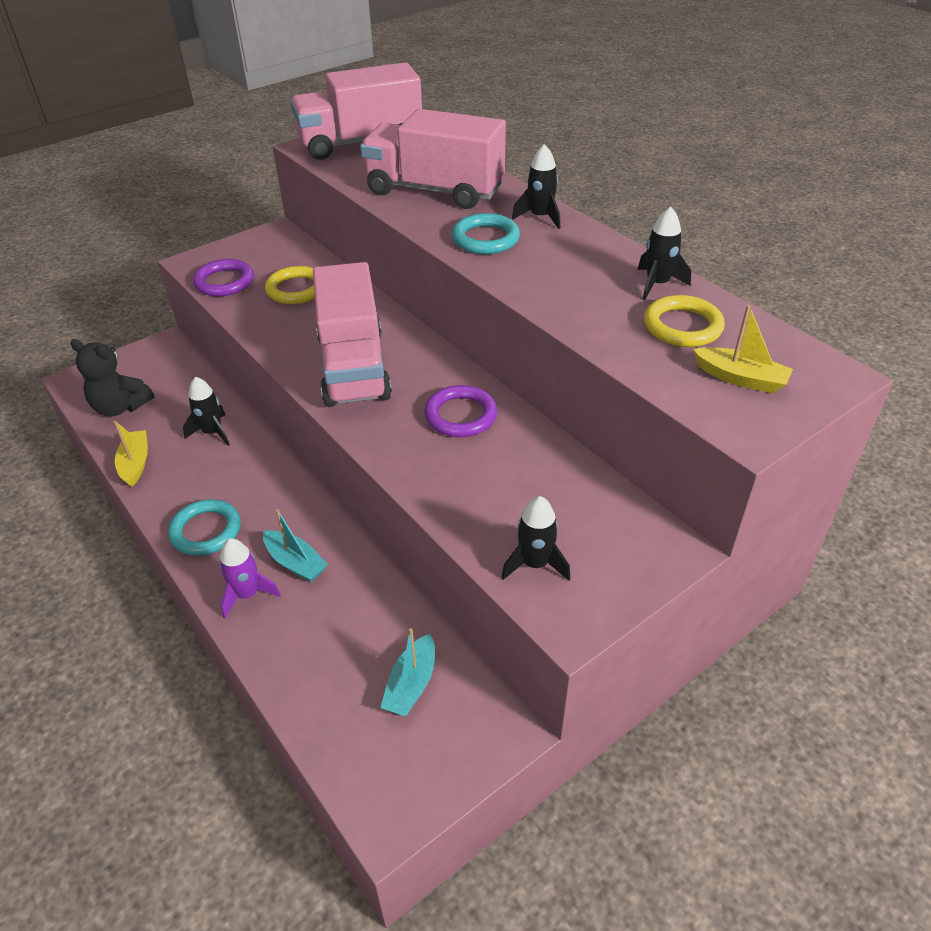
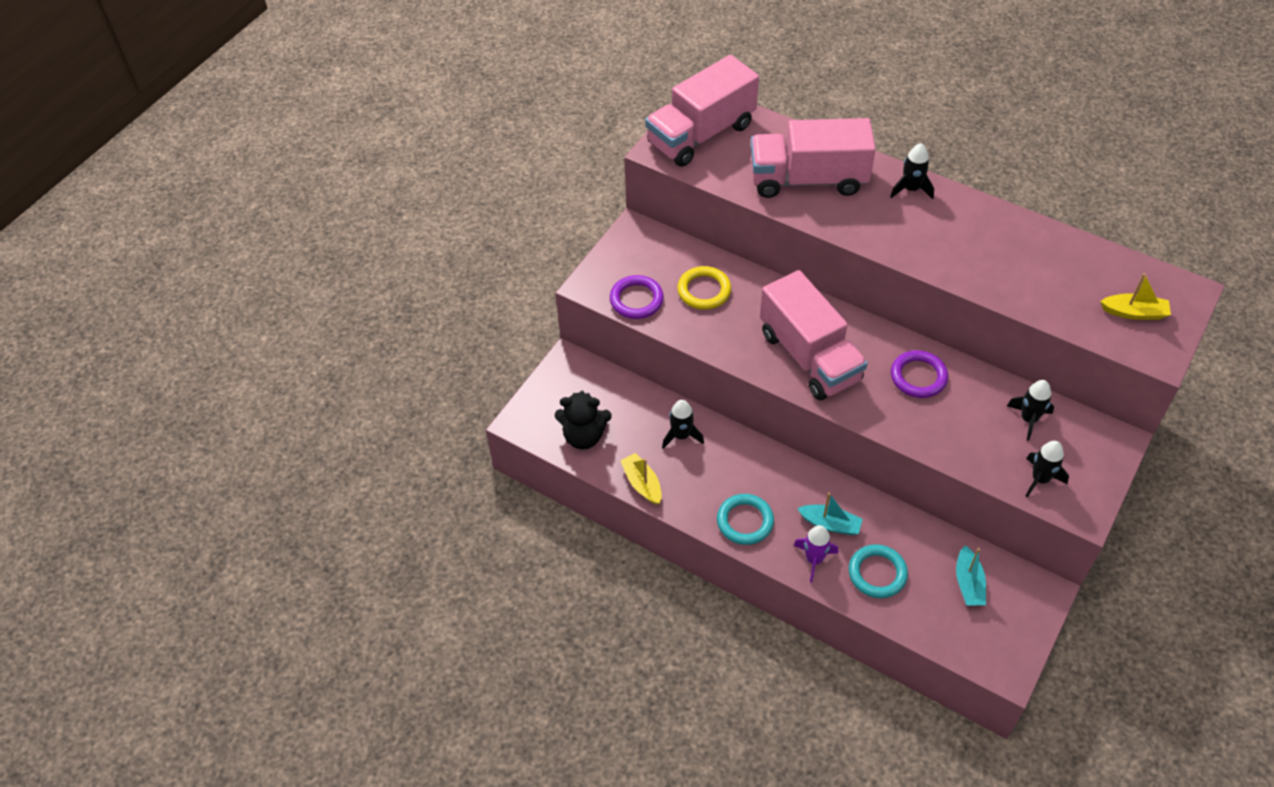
camera: 20 degrees left, 10 degrees up
turquoise ring [452,213,520,254] -> turquoise ring moved to [849,544,908,598]
black rocket [638,207,691,300] -> black rocket moved to [1007,380,1054,441]
yellow ring [644,295,725,347] -> none

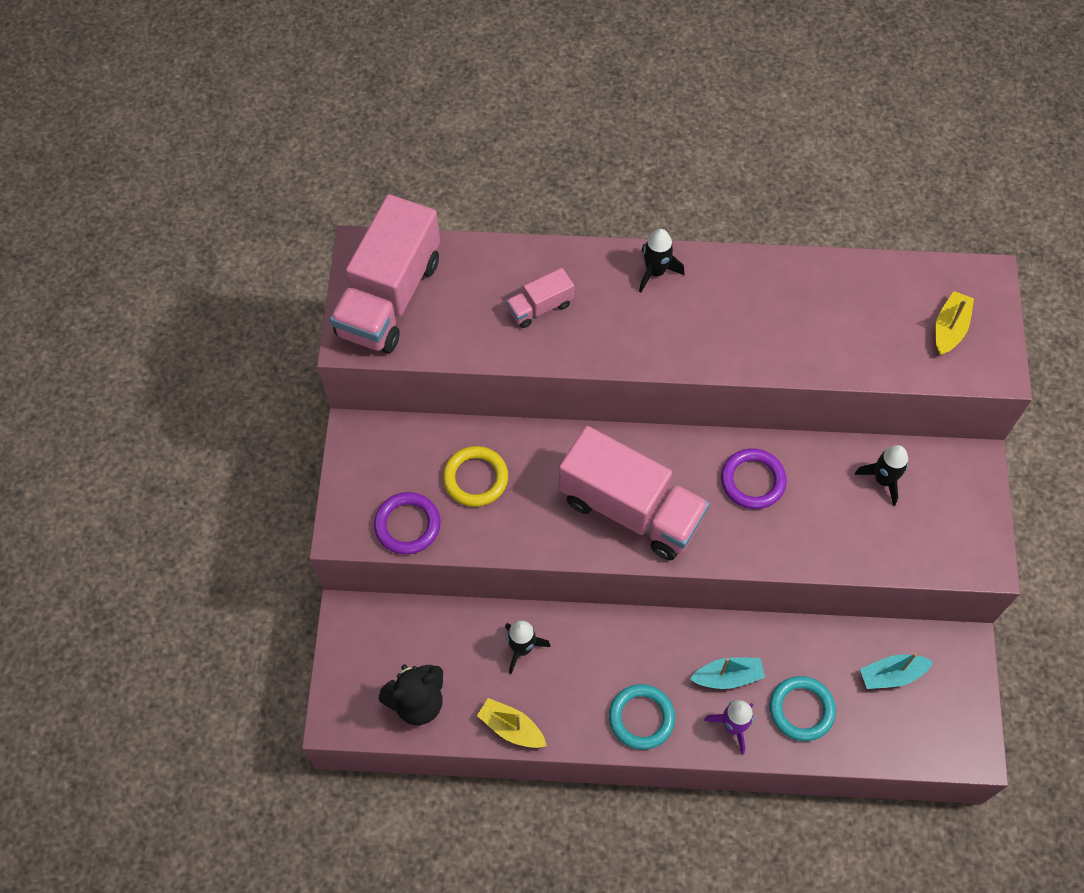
camera: 30 degrees left, 10 degrees up
pink truck [751,118,876,198] -> pink truck [506,268,574,328], size x0.46
turquoise boat [956,545,986,606] -> turquoise boat turned 105 degrees clockwise [860,653,933,689]
black rocket [1026,441,1069,497] -> none
yellow boat [1100,273,1171,320] -> yellow boat turned 45 degrees counterclockwise [935,291,974,356]

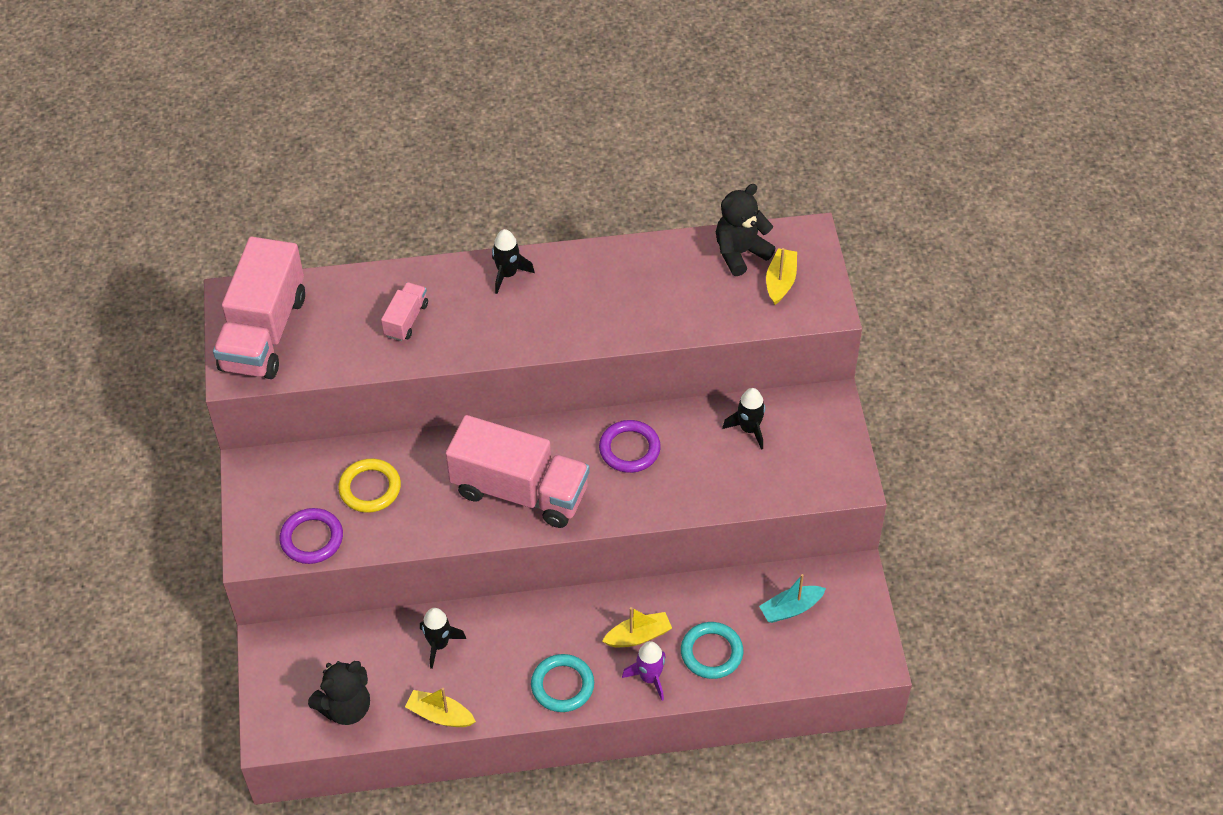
camera: 10 degrees left, 10 degrees down
pink truck [506,268,574,328] -> pink truck turned 150 degrees clockwise [381,282,428,341]
turquoise boat [690,657,765,689] -> yellow boat [602,607,672,647]
none -> black teddy bear [716,184,776,276]

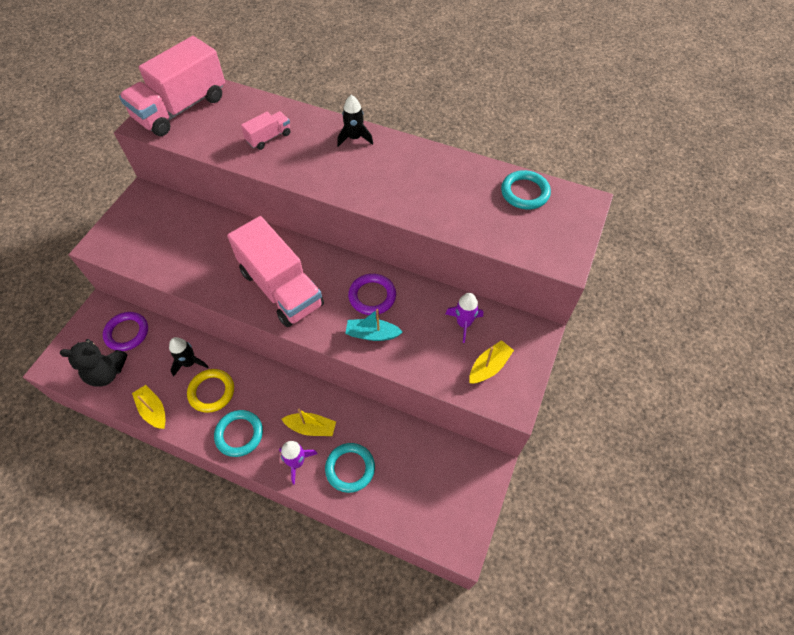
camera: 30 degrees right, 5 degrees up
purple ring [280,508,343,564] -> purple ring moved to [103,312,148,351]
yellow ring [338,459,401,513] -> yellow ring moved to [187,369,234,413]
black teddy bear [716,184,776,276] -> turquoise ring [501,170,551,209]
black rocket [722,388,765,450] -> purple rocket [446,293,483,343]
turquoise boat [759,574,826,623] -> turquoise boat moved to [345,309,403,341]
yellow boat [766,248,797,305] -> yellow boat moved to [469,340,514,384]

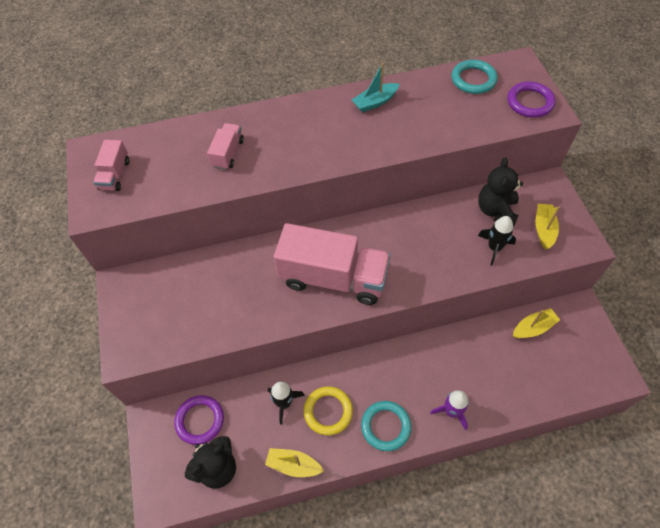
camera: 35 degrees left, 0 degrees up
pink truck [119,36,225,136] -> pink truck [93,140,129,191], size x0.46
yellow boat [281,409,336,436] -> yellow boat moved to [513,308,560,338]
turquoise ring [325,443,375,493] -> none
black rocket [337,95,373,147] -> black rocket moved to [478,216,516,265]
turquoise boat [345,309,403,341] -> turquoise boat moved to [352,63,399,112]
purple ring [348,274,396,315] -> purple ring moved to [507,81,556,118]
purple rocket [446,293,483,343] -> black teddy bear [478,157,523,227]

